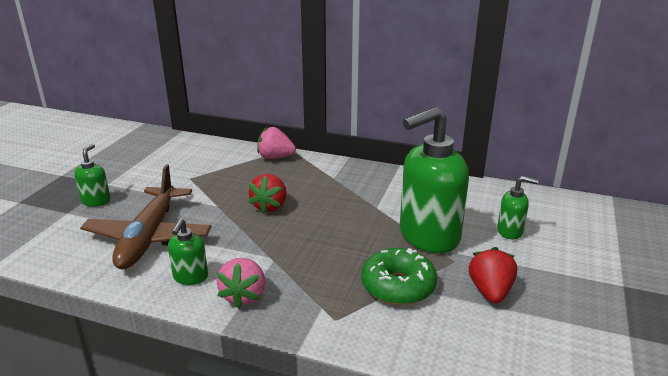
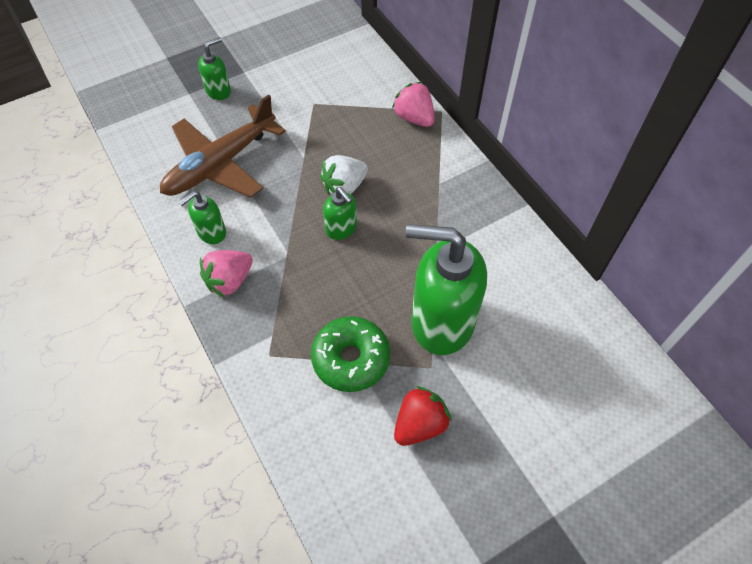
camera: 40 degrees right, 30 degrees up
red strawberry [249,174,287,214] -> white strawberry [320,155,368,195]
green soap dispenser [497,176,539,239] -> green soap dispenser moved to [323,187,357,240]

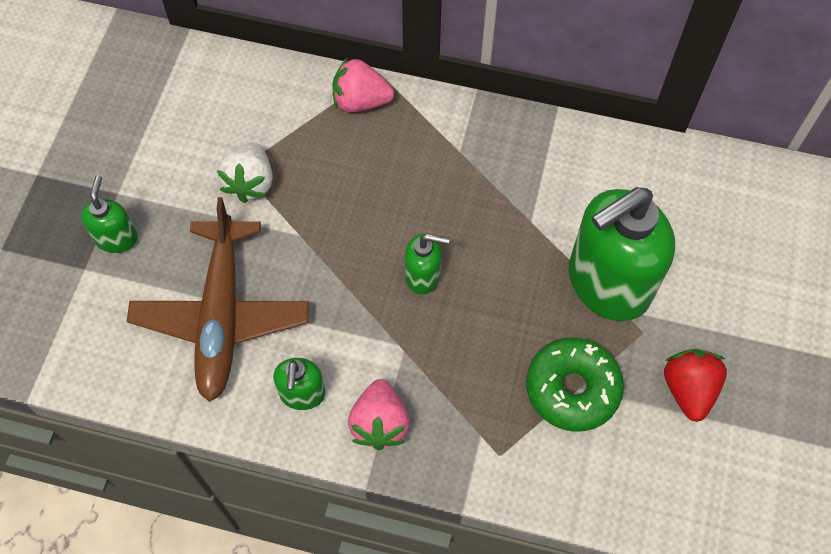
camera: 45 degrees left, 5 degrees up
white strawberry [320,155,368,195] -> white strawberry moved to [217,142,273,203]

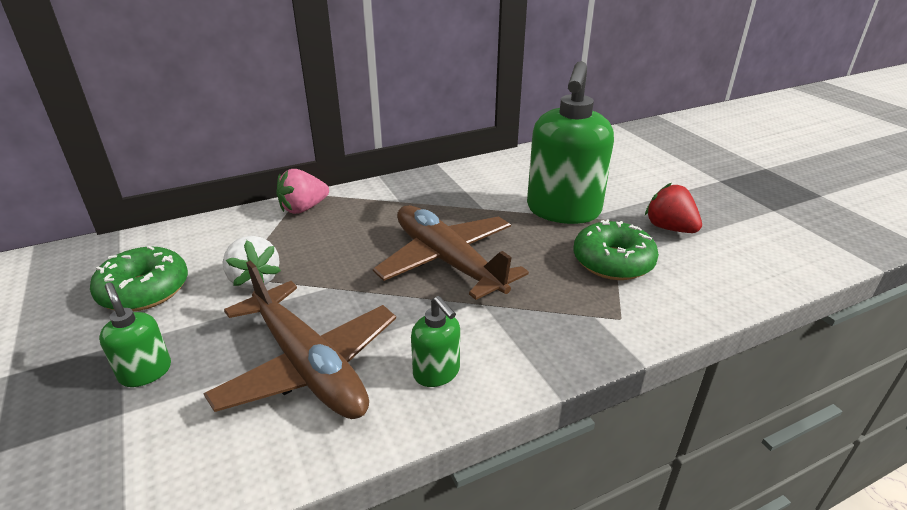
camera: 40 degrees left, 30 degrees down
pink strawberry [348,379,410,450] -> none
green soap dispenser [405,233,450,294] -> brown plane [373,205,529,300]
none -> green donut [90,246,188,311]

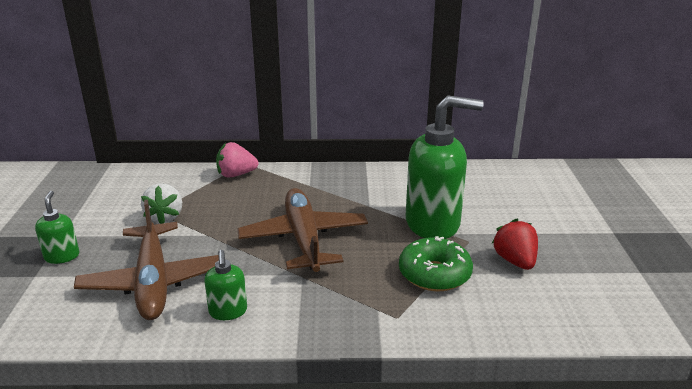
camera: 25 degrees right, 5 degrees down
green donut [90,246,188,311] -> none
green soap dispenser [527,61,614,224] -> green soap dispenser turned 135 degrees counterclockwise [406,95,484,239]

